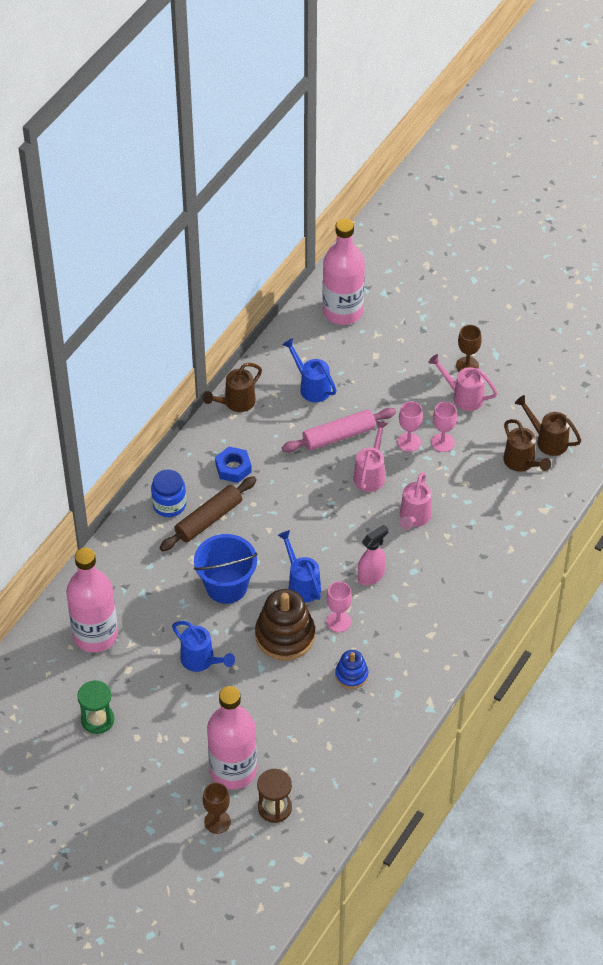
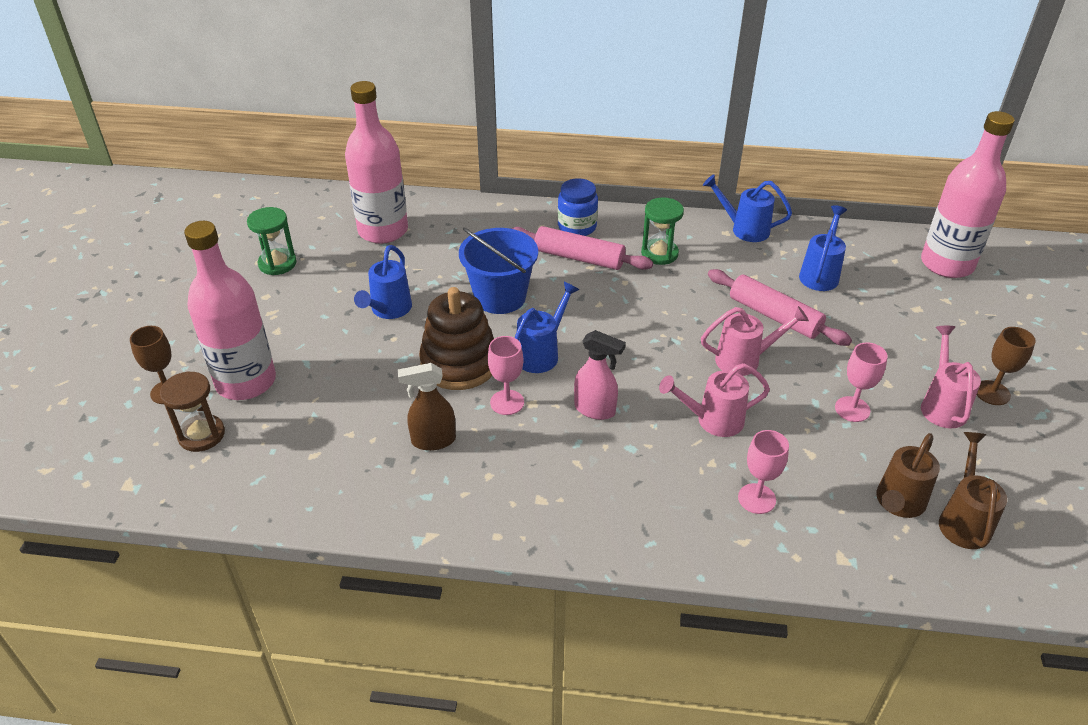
camera: 65 degrees right, 10 degrees down
brown rolling pin [159,476,257,551] -> pink rolling pin [510,226,653,270]
brown watering can [203,363,262,412] -> blue watering can [703,174,792,242]
blue nut [215,447,252,483] -> green hourglass [641,197,684,265]
blue stacking toy [335,650,368,689] -> brown spray bottle [398,363,456,451]
pink goblet [398,401,423,452] -> pink goblet moved to [738,430,789,514]

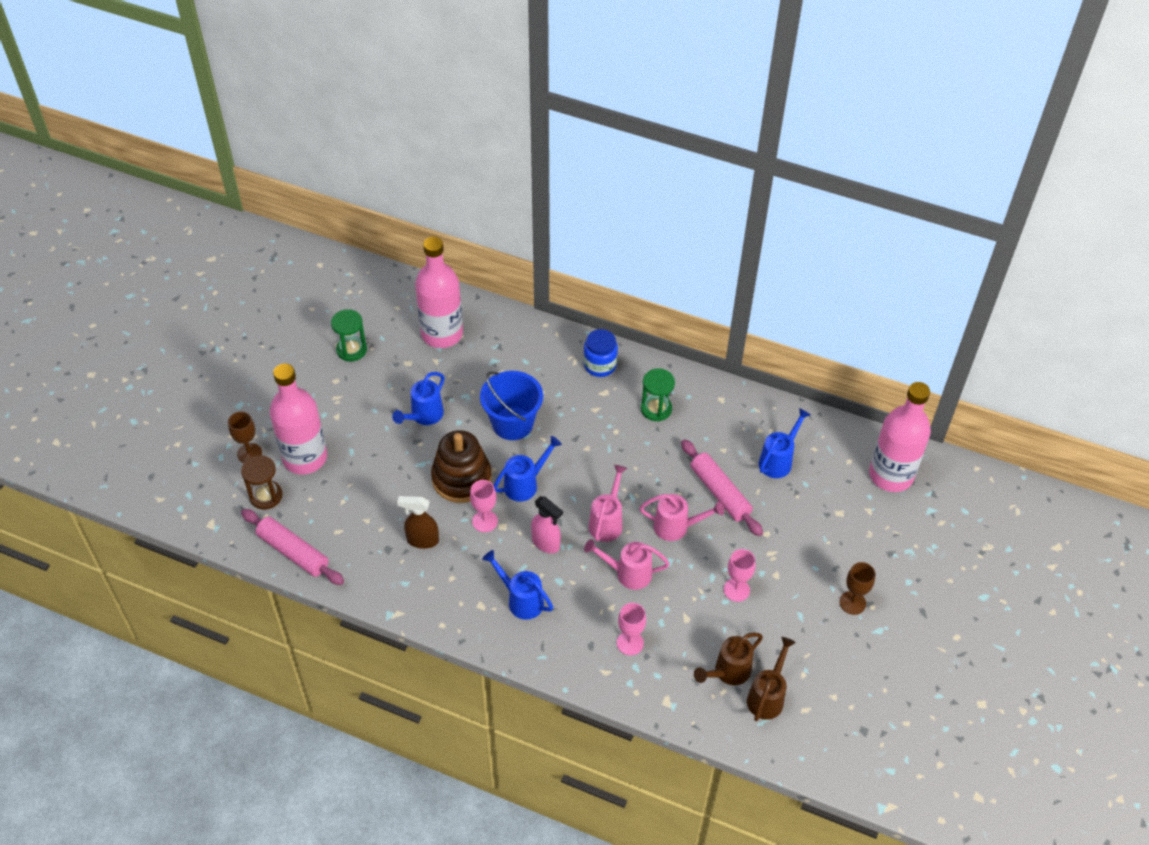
camera: 15 degrees right, 10 degrees up
pink rolling pin [510,226,653,270] -> pink rolling pin moved to [241,509,344,585]
blue watering can [703,174,792,242] -> blue watering can moved to [482,550,553,620]
pink watering can [921,326,981,428] -> pink watering can moved to [589,465,627,542]

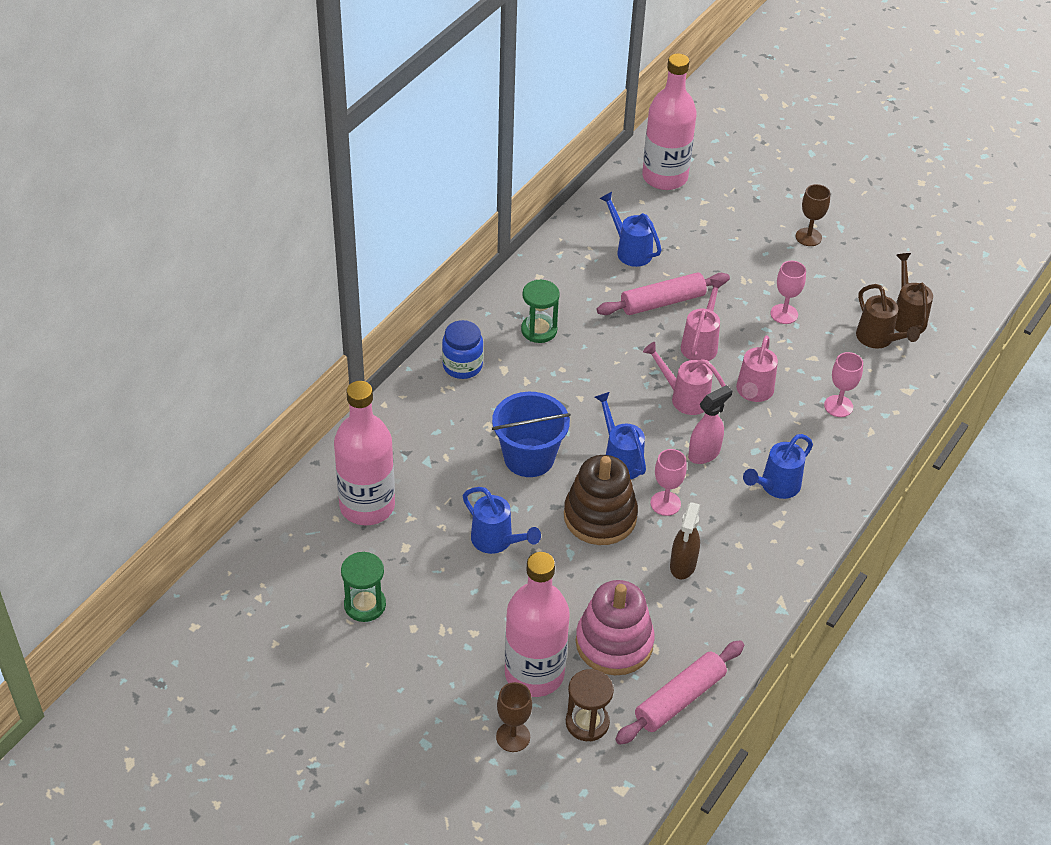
camera: 80 degrees left, 5 degrees down
brown watering can [747,637,796,721] -> brown watering can turned 45 degrees clockwise [895,253,933,334]
none -> pink stacking toy [576,580,655,675]

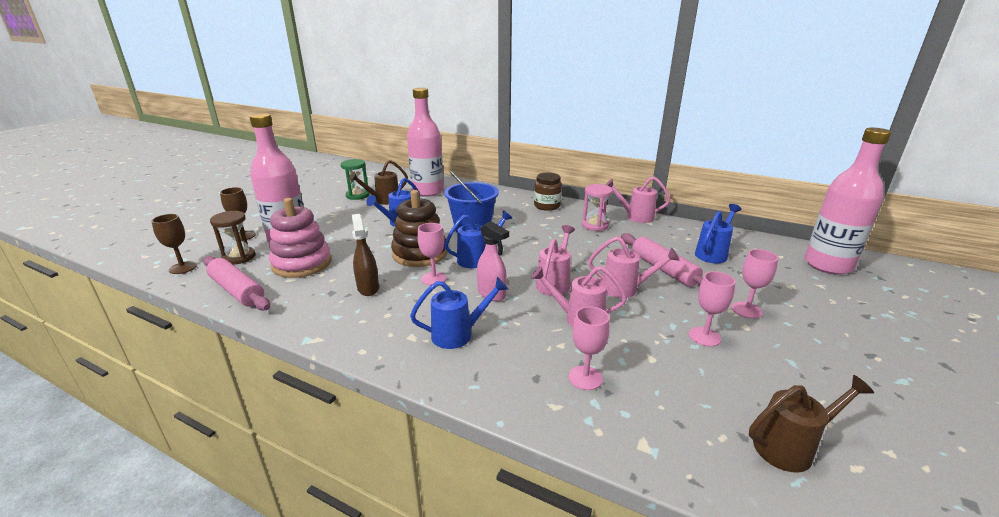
camera: 85 degrees right, 20 degrees down
blue jar [442,320,483,379] -> brown jar [534,173,562,211]
green hourglass [521,280,560,343] -> pink hourglass [582,184,613,231]
brown spray bottle [670,502,700,580] -> brown spray bottle turned 60 degrees clockwise [352,214,379,296]
blue watering can [743,434,813,499] -> blue watering can turned 120 degrees clockwise [410,277,508,349]
brown goblet [796,184,830,246] -> brown goblet moved to [151,214,197,274]
brown watering can [856,284,920,349] -> brown watering can moved to [349,160,408,205]
none -> pink watering can [606,177,671,223]
none -> pink goblet [732,249,778,319]

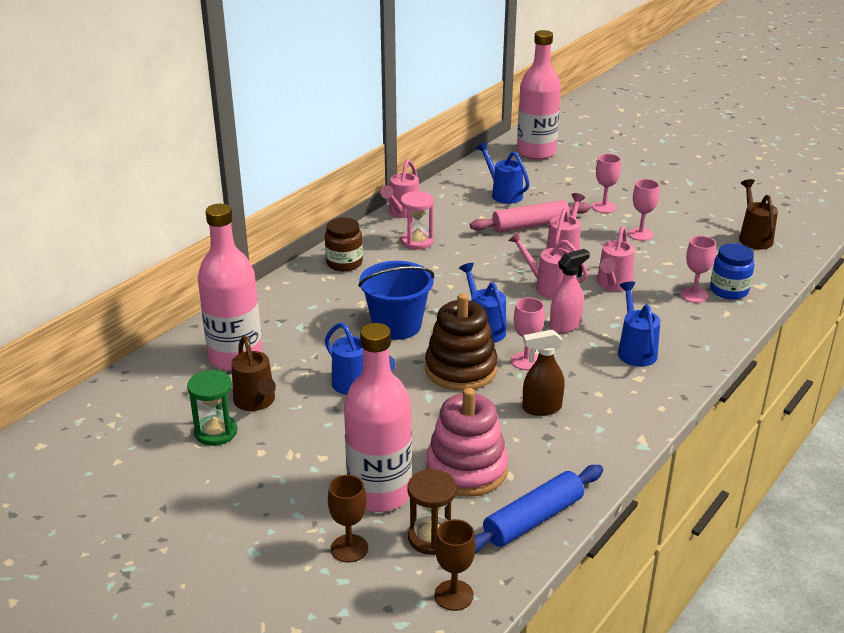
camera: 80 degrees left, 5 degrees up
pink rolling pin [203,256,270,311] -> blue rolling pin [475,465,603,554]
none -> blue jar [710,243,755,300]

